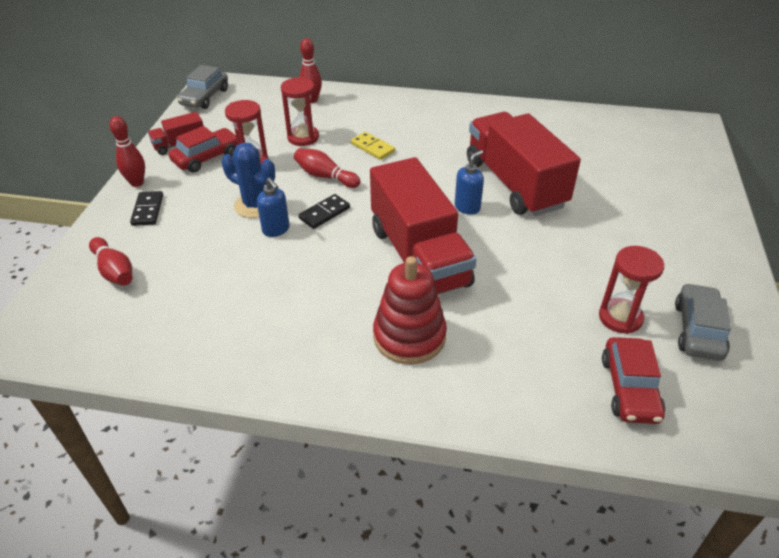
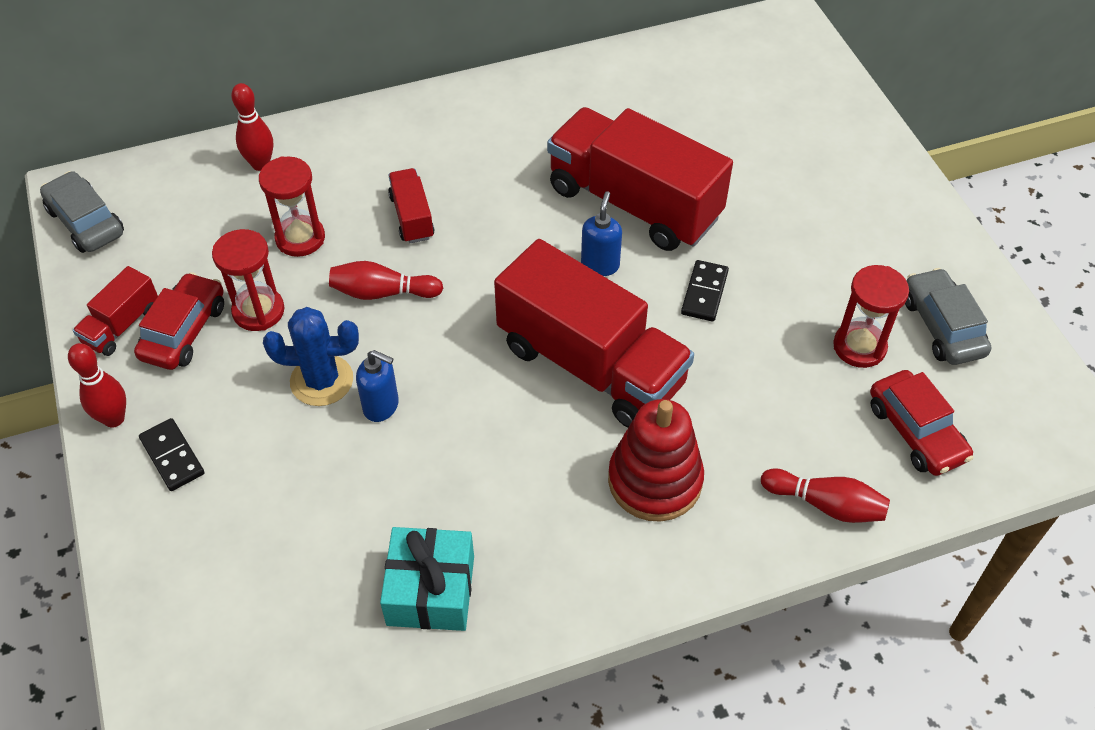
camera: 30 degrees left, 10 degrees up
red bowling pin [89,237,132,286] -> red bowling pin moved to [761,468,890,523]
grey car [177,65,228,109] -> grey car turned 150 degrees clockwise [40,171,124,253]
black domino [298,194,350,229] -> black domino moved to [681,260,729,322]
yellow domino [351,132,395,160] -> red truck [388,168,435,243]
none -> turquoise gift [380,527,474,631]

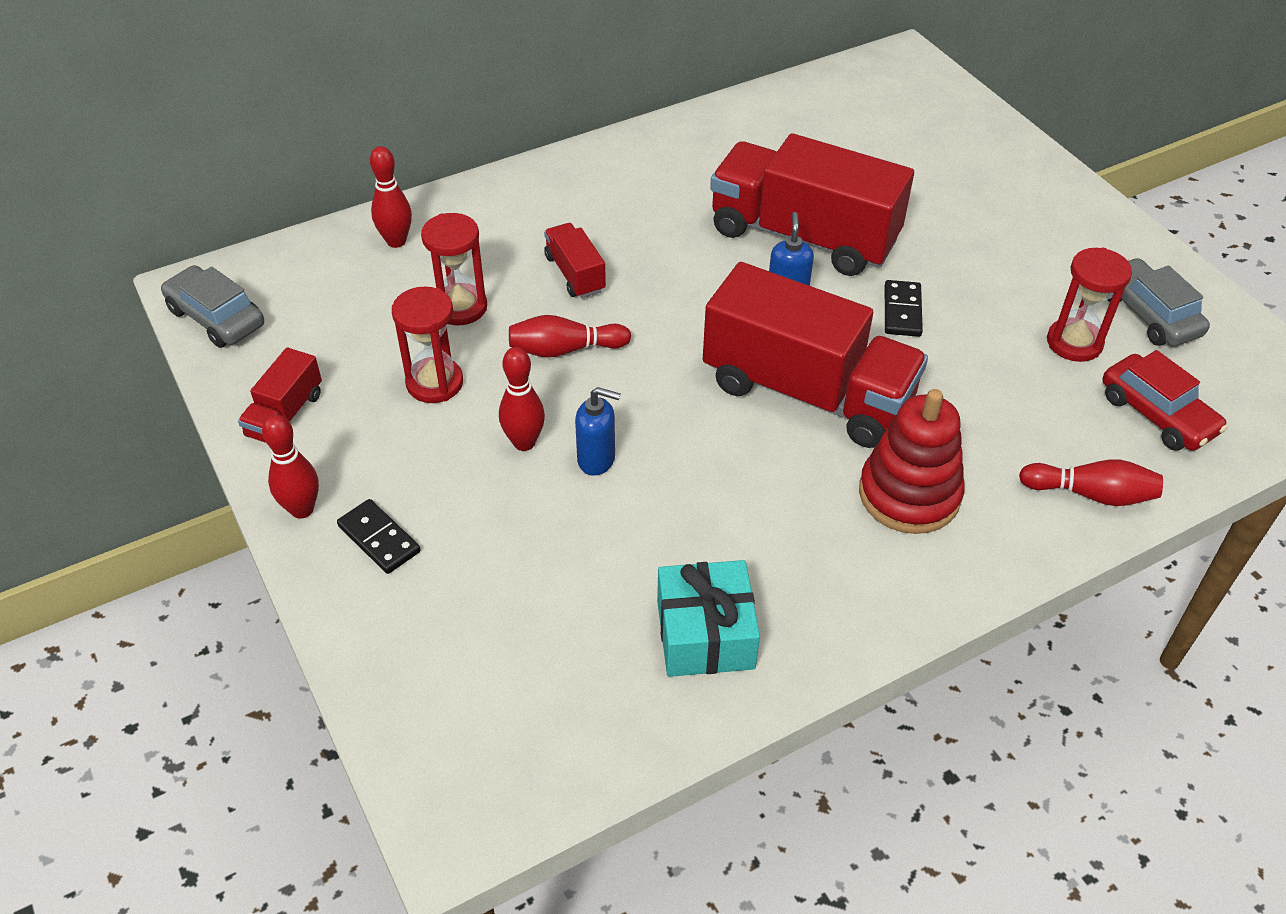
camera: 10 degrees left, 5 degrees down
red car [134,272,224,370] -> none
blue cactus [263,307,359,406] -> red bowling pin [499,347,545,451]

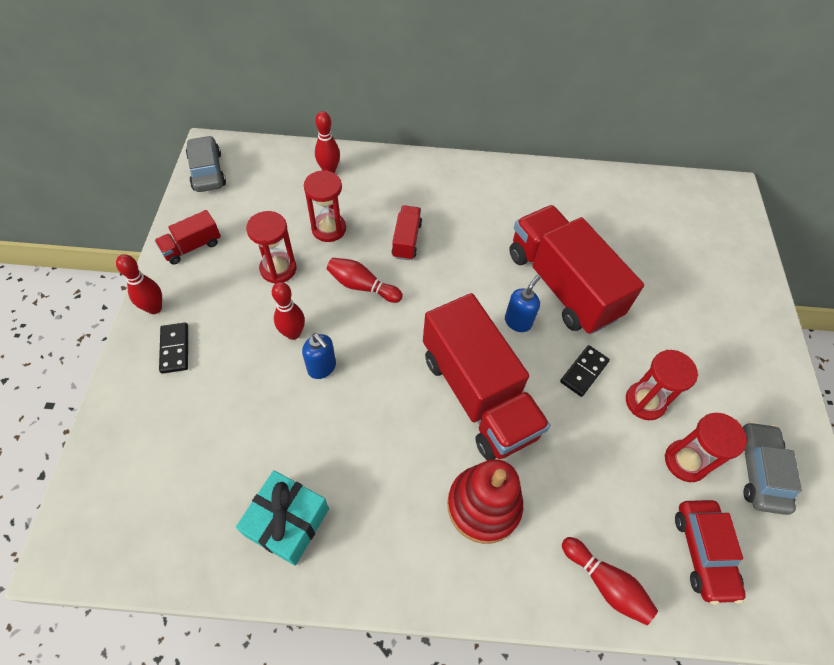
camera: 30 degrees right, 10 degrees up
none -> red hourglass [626,350,698,420]

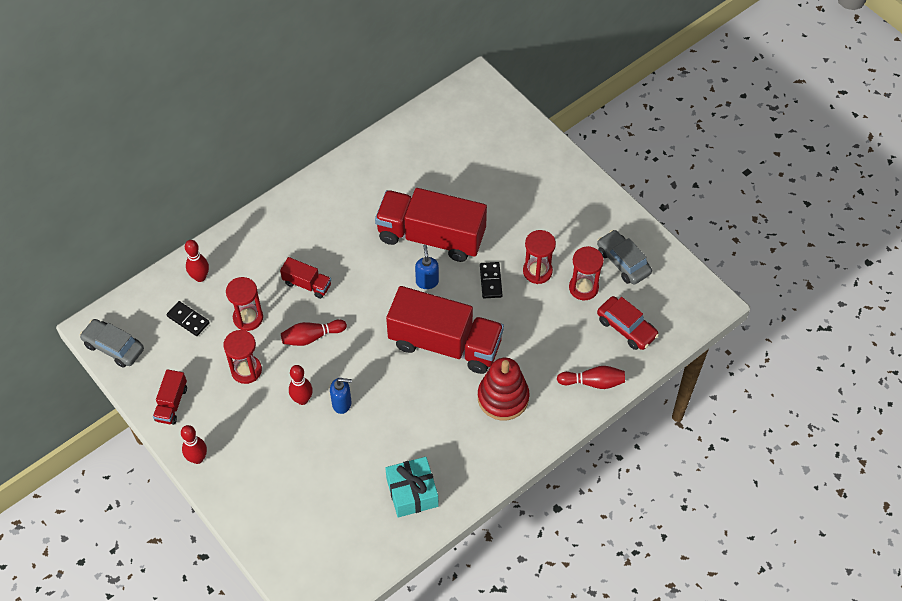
camera: 40 degrees left, 0 degrees up
black domino [159,323,188,374] -> black domino moved to [166,301,210,336]
red truck [392,205,422,260] -> red truck turned 150 degrees clockwise [280,257,331,299]

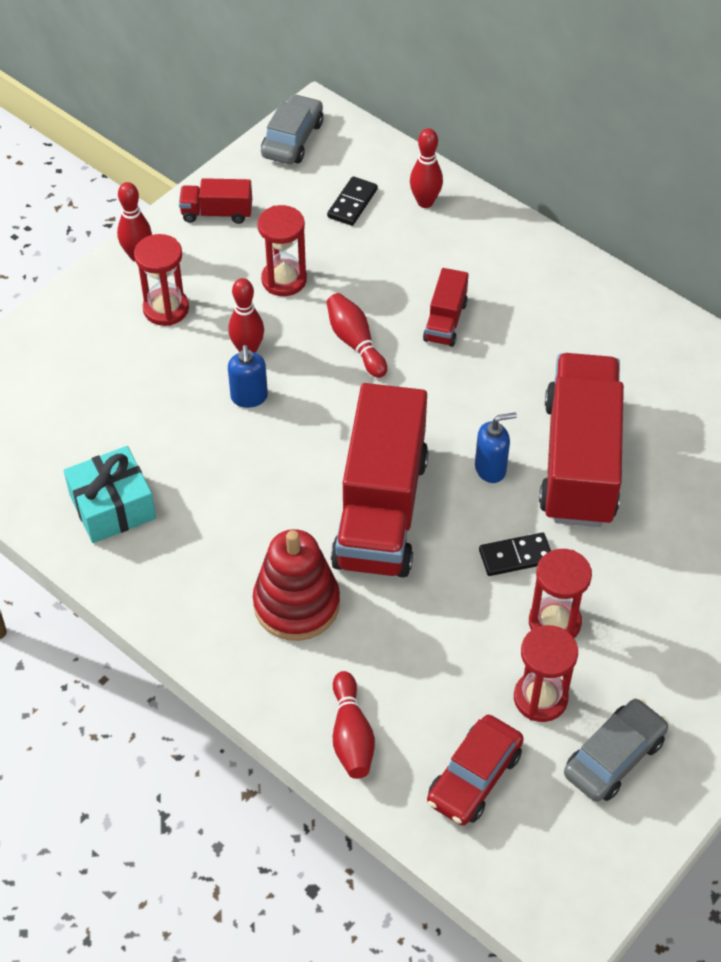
camera: 80 degrees right, 5 degrees down
red hourglass [226,277,263,331] -> red hourglass moved to [134,234,189,326]

